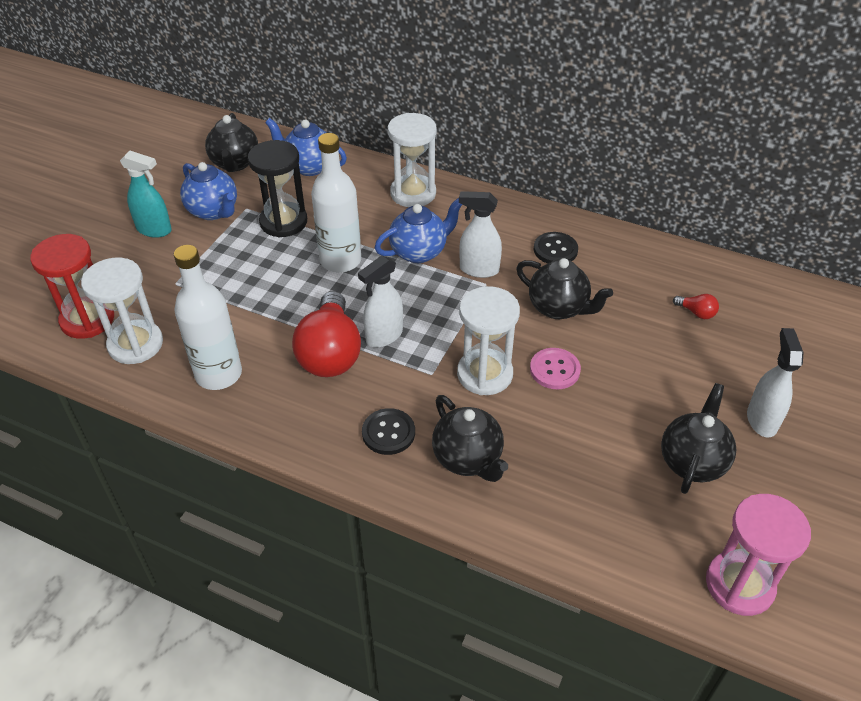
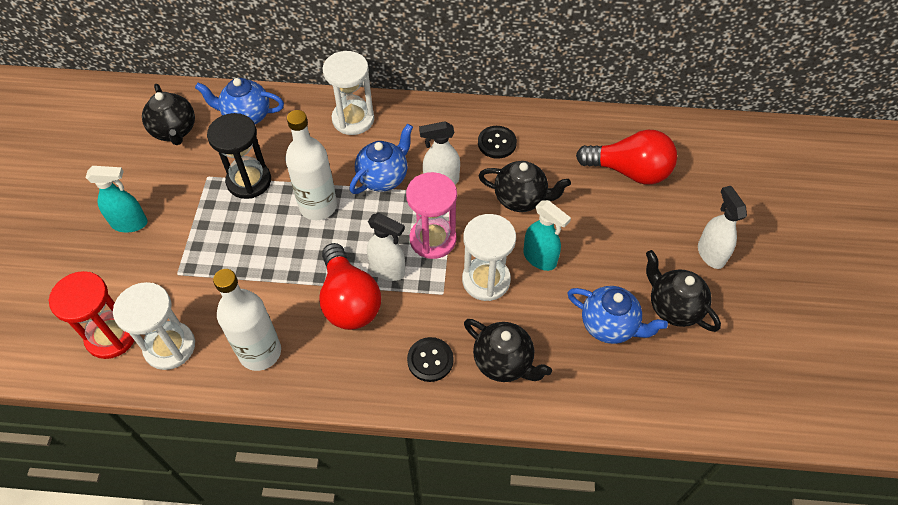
camera: 20 degrees left, 10 degrees up
blue teapot [180,162,237,220] -> blue teapot moved to [568,286,668,344]
white spray bottle [358,256,403,348] -> white spray bottle turned 90 degrees counterclockwise [367,213,405,281]
pink button [530,348,581,389] -> turquoise spray bottle [523,200,571,271]
black teapot [661,383,736,494] -> black teapot turned 45 degrees counterclockwise [646,250,721,332]
red light bulb [673,294,719,319] -> red light bulb [576,130,677,185], size x2.49
pink hourglass [706,494,811,616] -> pink hourglass moved to [406,172,457,259]

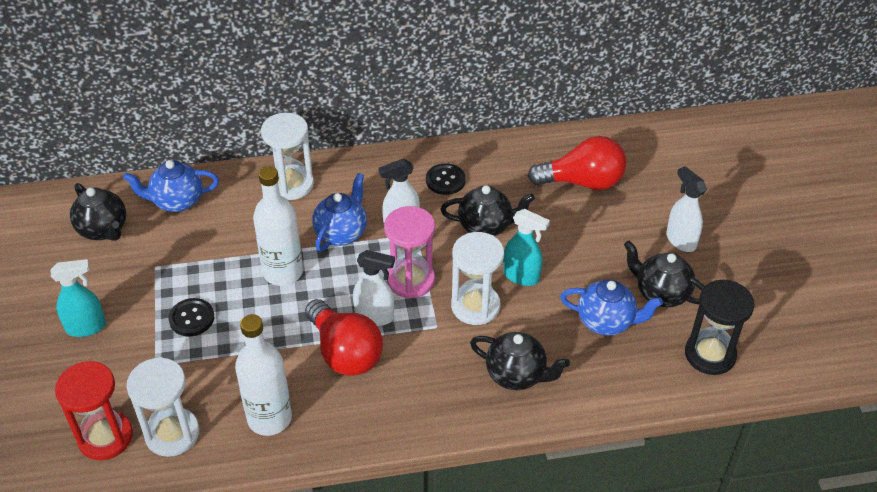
camera: 15 degrees left, 10 degrees down
black hourglass [207,113,271,199] -> black hourglass moved to [685,280,755,375]
black button [407,337,454,382] -> black button moved to [169,298,214,336]

